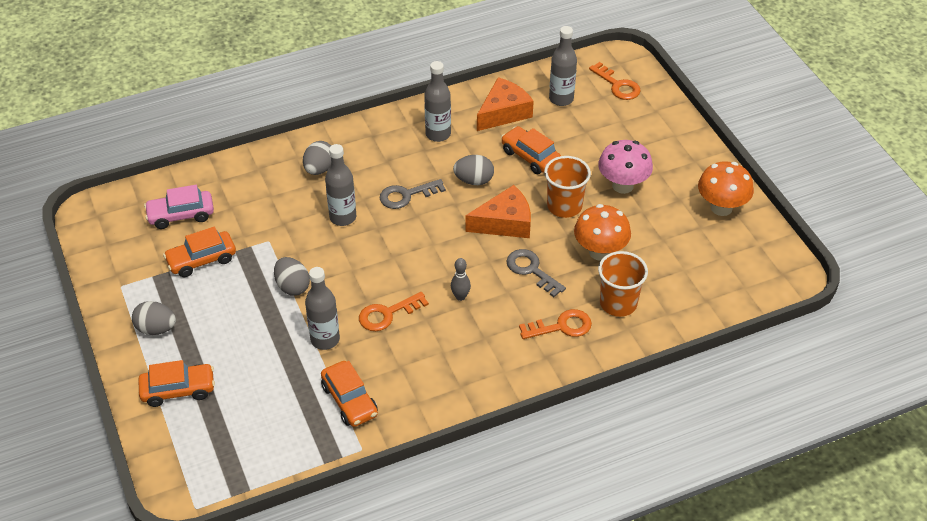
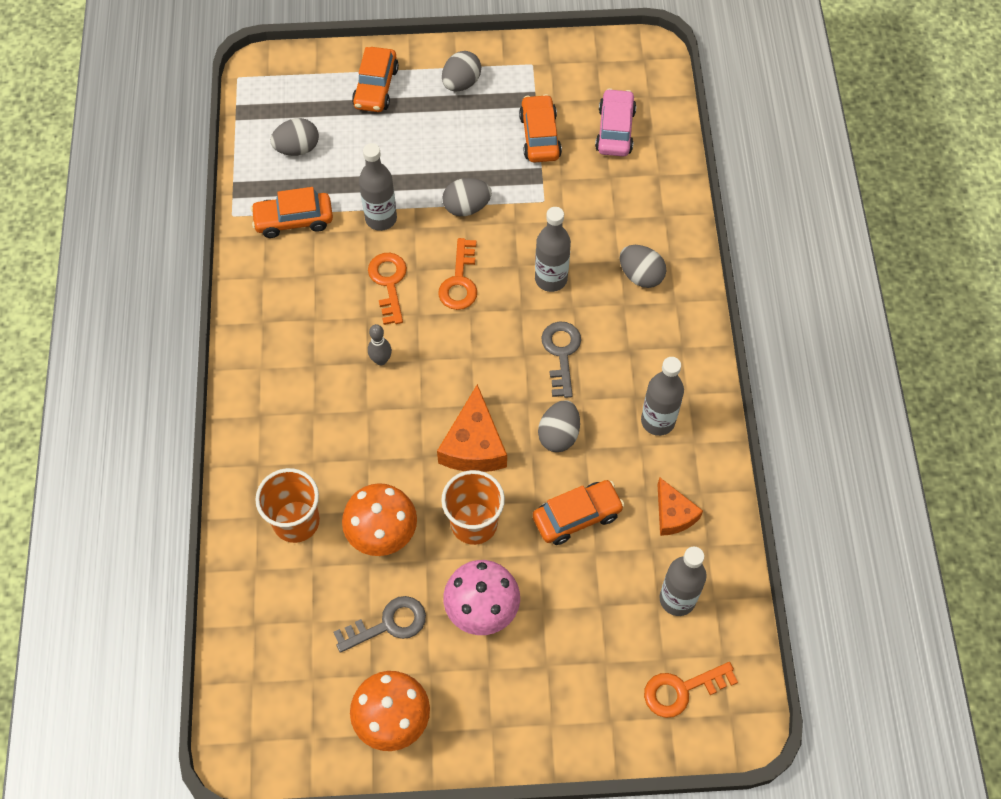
camera: 110 degrees right, 15 degrees up
orange cheese [477,77,534,131] -> orange cheese [658,477,703,536], size x0.64
grey key [506,249,566,297] -> grey key moved to [334,596,426,653]
orange key [519,309,592,339] -> orange key moved to [438,238,477,310]
none -> grey egg [270,118,319,156]

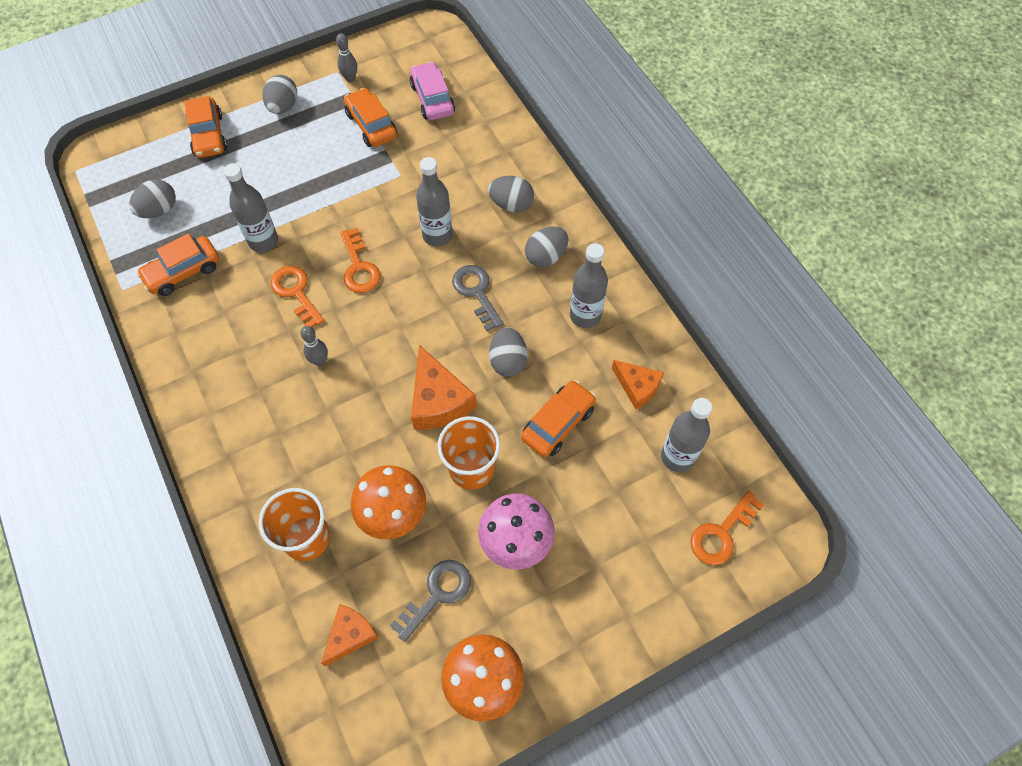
camera: 25 degrees left, 0 degrees up
grey egg [442,178,492,216] -> grey egg moved to [525,226,569,267]
none -> orange cheese [321,604,379,667]
none -> grey bowling pin [336,33,357,82]

